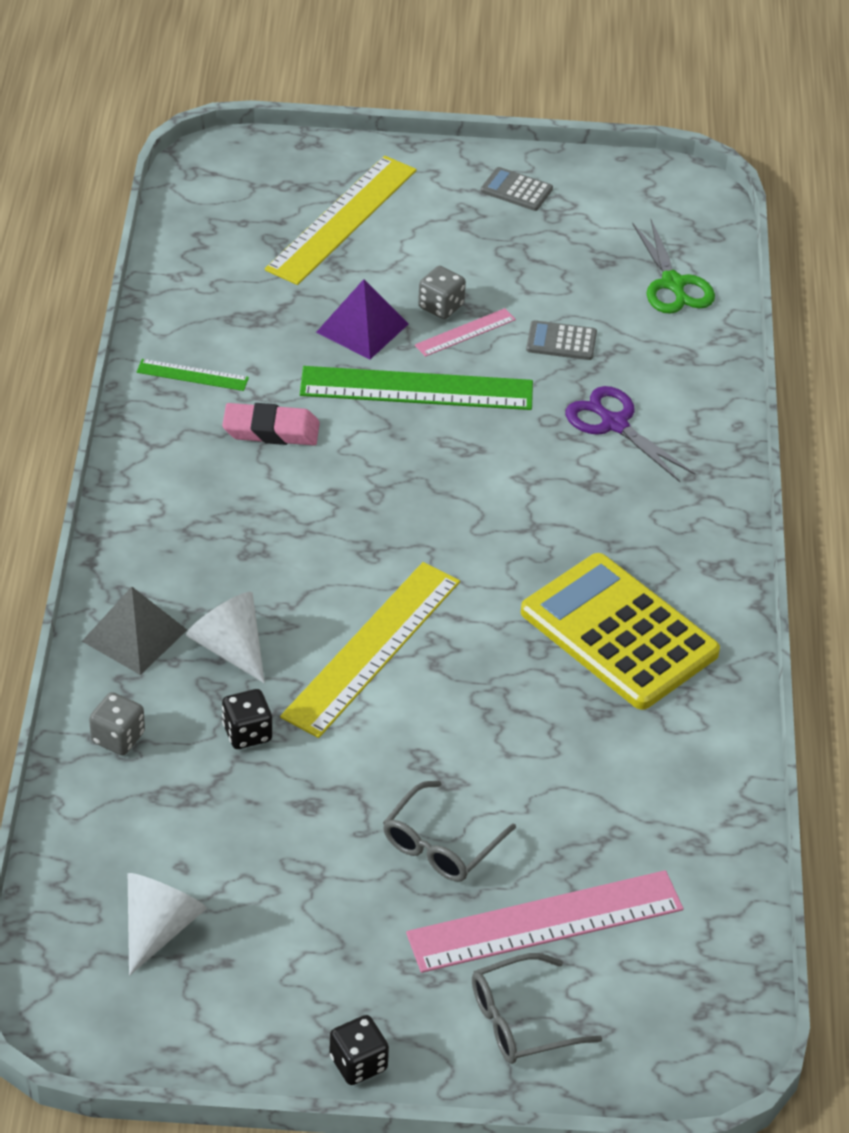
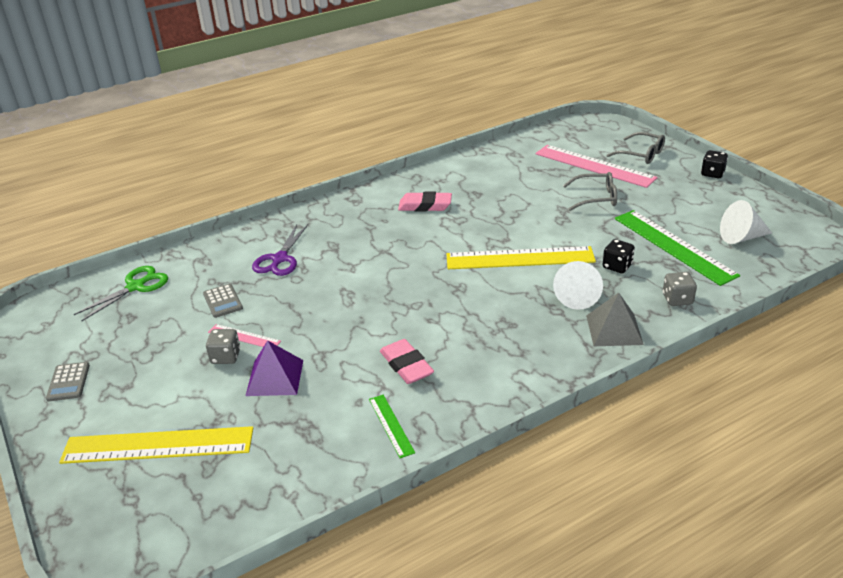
camera: 120 degrees left, 10 degrees down
green ruler [300,366,533,410] -> green ruler moved to [615,210,740,286]
yellow calculator [521,553,720,710] -> pink eraser [398,192,452,212]

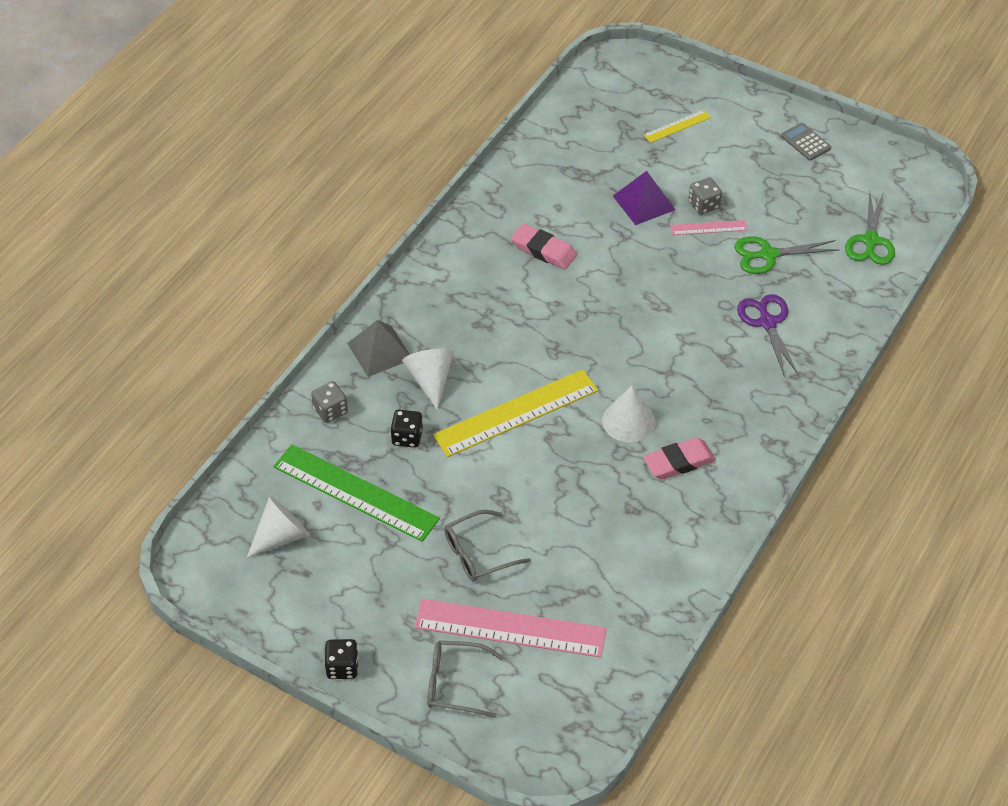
camera: 150 degrees right, 15 degrees up
yellow ruler [59,426,253,464] -> yellow ruler [644,110,711,143], size x0.48
grey calculator [203,284,243,318] -> green scissors [734,237,840,274]
green ruler [369,395,415,458] -> none
none -> white cone [602,386,655,442]

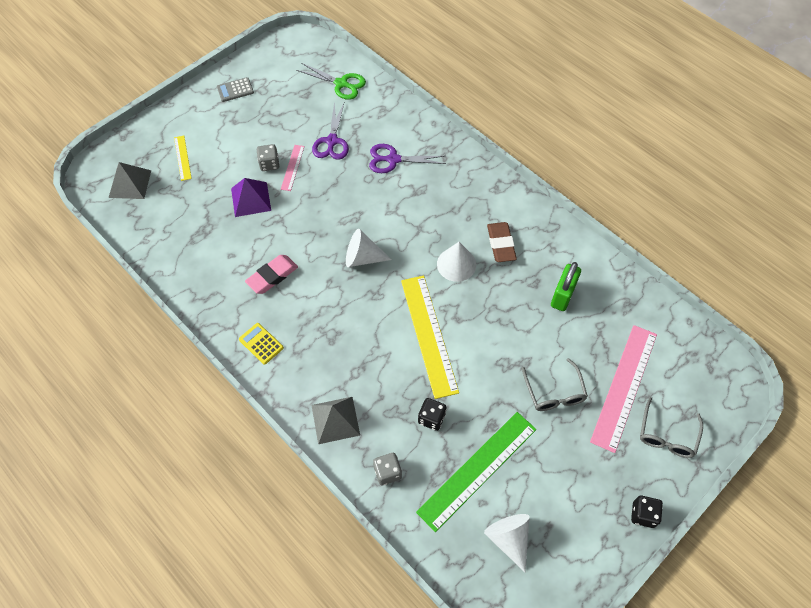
camera: 75 degrees left, 10 degrees up
white cone [402,349,454,410] -> white cone moved to [346,229,392,267]
pink eraser [643,438,716,480] -> brown eraser [487,222,517,262]
green scissors [734,237,840,274] -> purple scissors [312,102,349,160]
none -> grey pyramid [109,162,151,199]
none -> yellow calculator [239,323,284,365]
none -> green padlock [551,262,581,311]

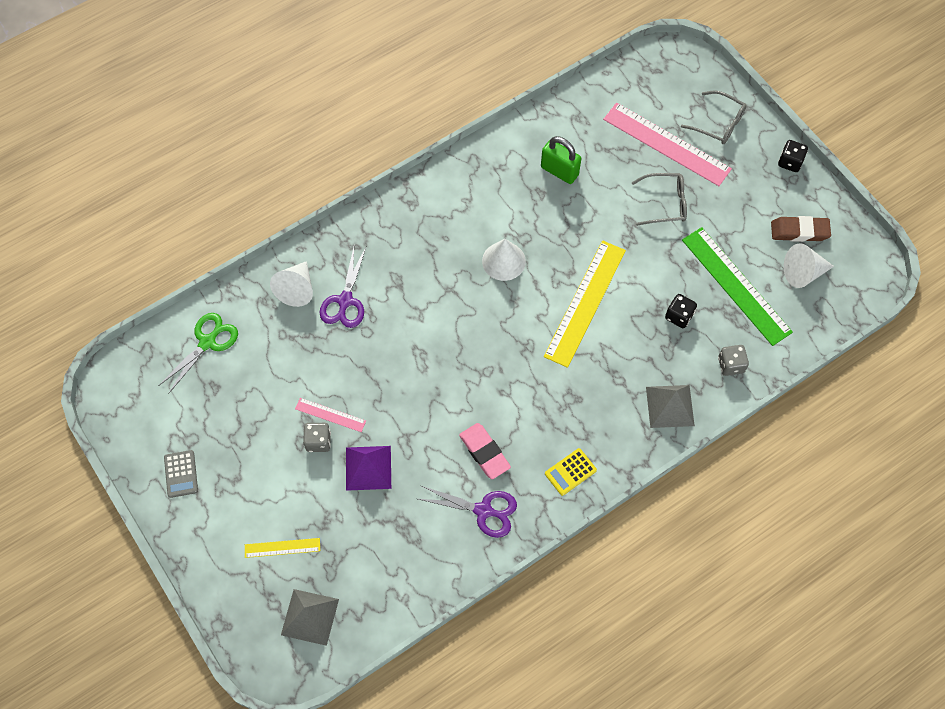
camera: 80 degrees left, 5 degrees up
purple scissors [312,102,349,160] -> purple scissors moved to [418,486,517,538]
white cone [346,229,392,267] -> white cone moved to [270,261,313,307]
yellow ruler [401,276,459,399] -> yellow ruler turned 60 degrees counterclockwise [544,241,626,368]
brown eraser [487,222,517,262] -> brown eraser moved to [771,216,831,242]

